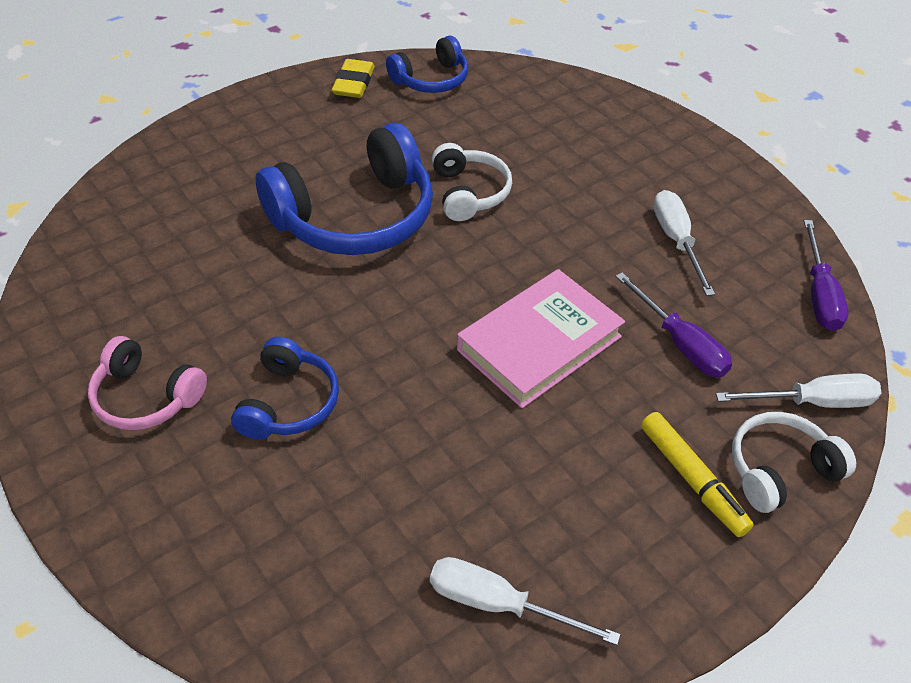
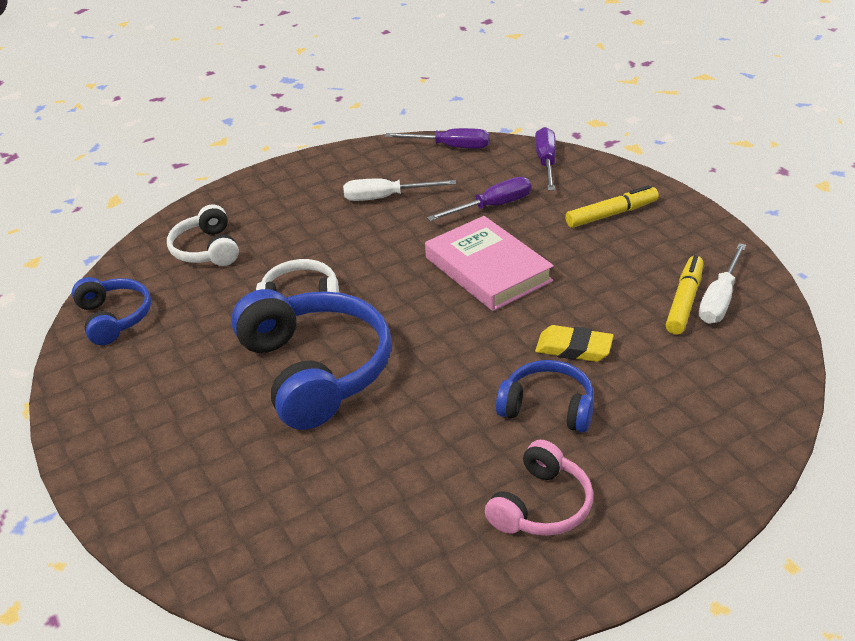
camera: 80 degrees left, 10 degrees down
yellow eraser [332,59,375,98] -> yellow eraser moved to [535,325,614,362]
white screwdriver [716,374,881,408] -> purple screwdriver [535,127,556,191]
white headphones [732,412,856,513] -> white headphones moved to [167,204,239,266]
none -> yellow marker [666,255,703,335]

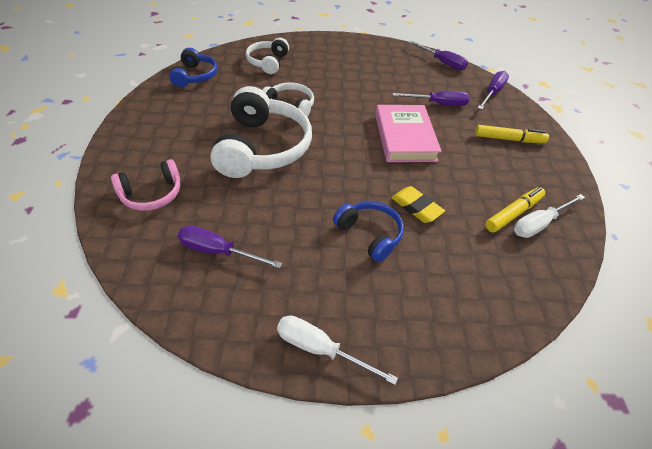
camera: 25 degrees right, 10 degrees up
blue headphones [231,289,391,430] -> white headphones [210,86,312,178]
white screwdriver [343,178,456,201] -> white screwdriver moved to [277,315,398,385]
pink headphones [485,440,593,536] -> pink headphones moved to [111,159,180,211]
none -> purple screwdriver [178,226,282,269]

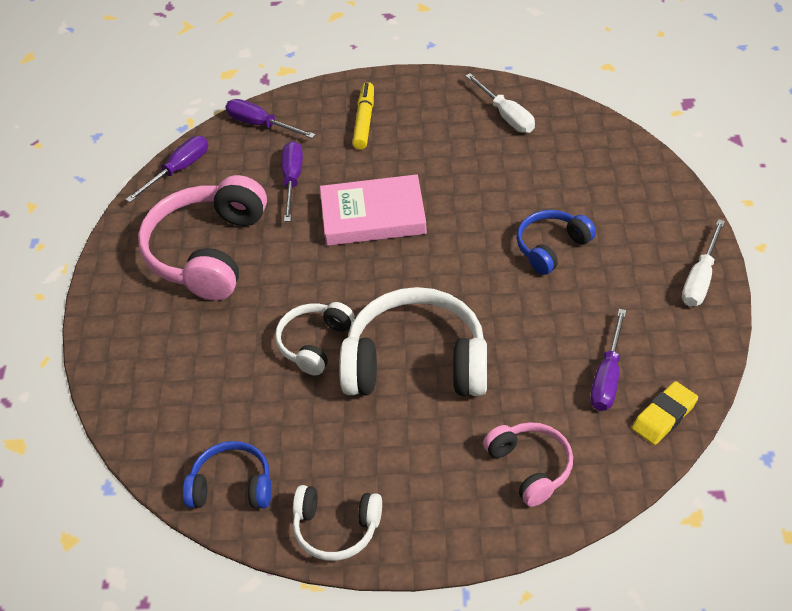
camera: 85 degrees left, 0 degrees up
white headphones [246,38,289,74] -> white headphones moved to [293,485,382,561]
yellow eraser [391,186,445,223] -> yellow eraser moved to [632,381,698,445]
yellow marker [485,187,545,232] -> none
none -> pink headphones [138,175,267,301]

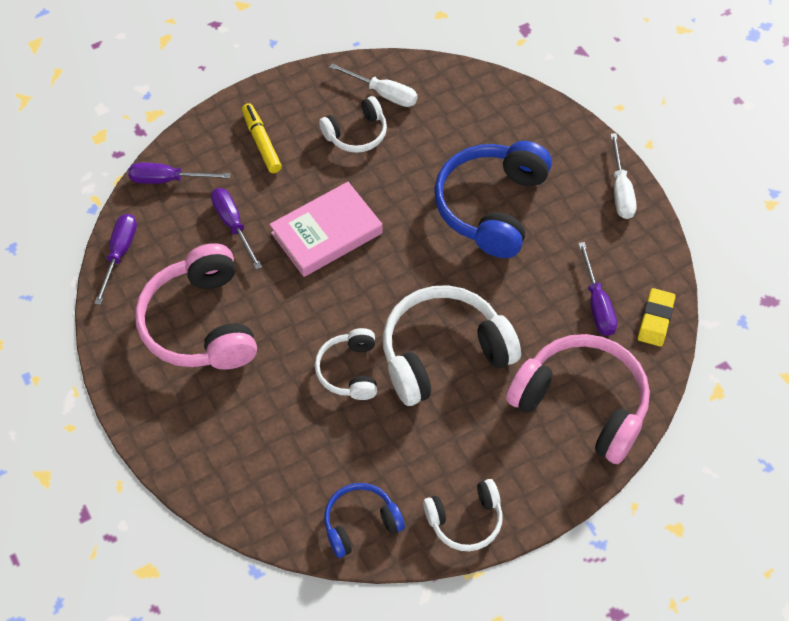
camera: 30 degrees left, 10 degrees up
pink headphones [483,422,573,507] -> pink headphones [506,334,650,464], size x1.82
blue headphones [516,210,596,275] -> blue headphones [434,141,552,258], size x1.82
none -> white headphones [319,96,387,153]

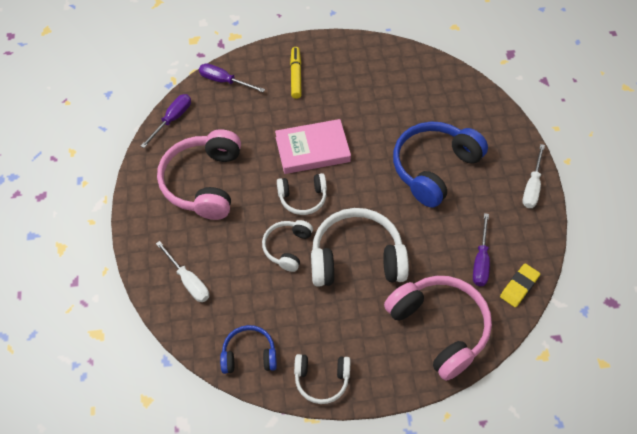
camera: 20 degrees right, 0 degrees up
purple screwdriver [211,188,262,270] -> none
white headphones [319,96,387,153] -> white headphones moved to [277,173,327,215]
white screwdriver [329,63,417,107] -> white screwdriver moved to [156,241,209,302]

